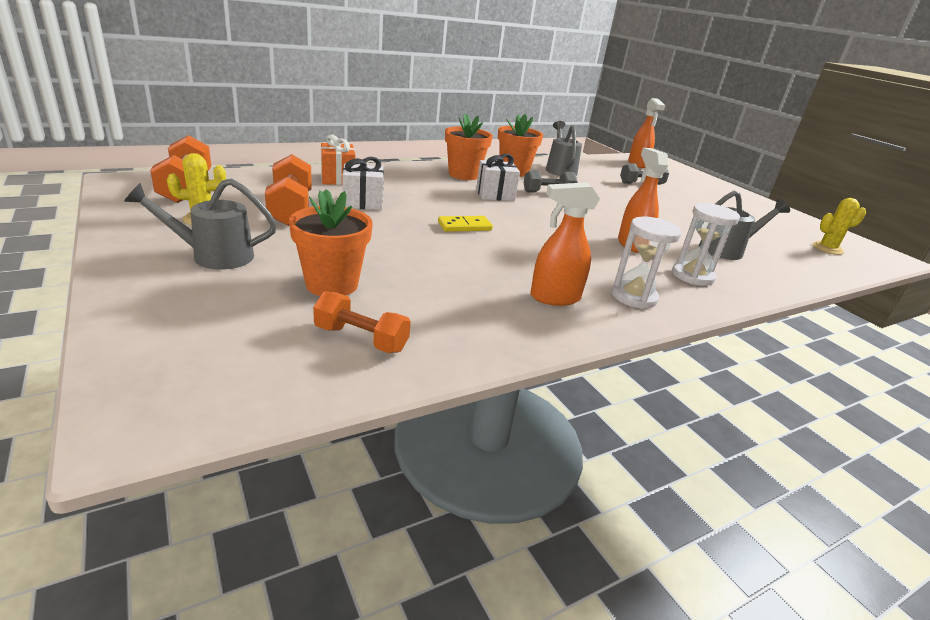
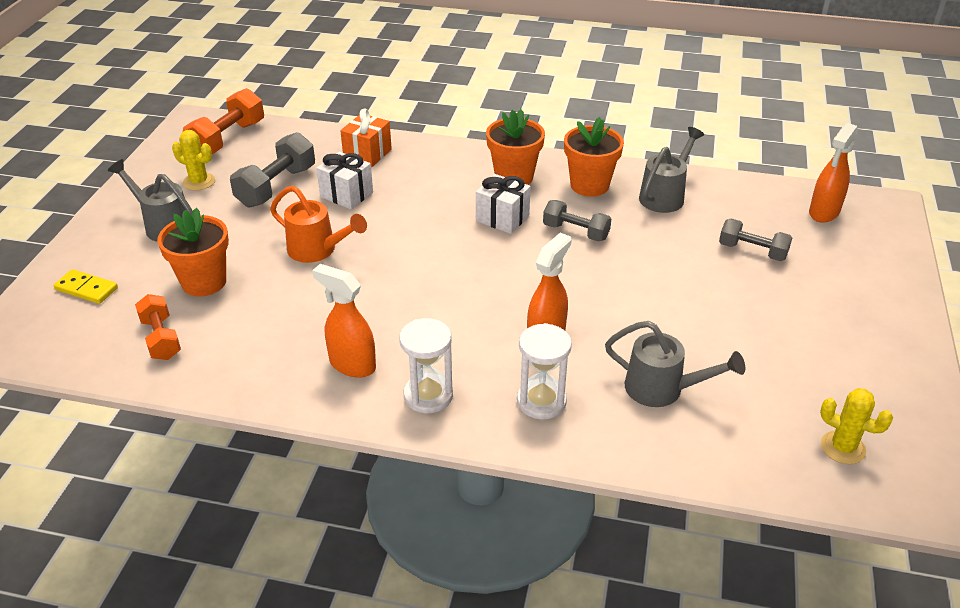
camera: 45 degrees right, 10 degrees up
orange dumbbell [265,154,312,226] -> grey dumbbell [230,132,315,208]
yellow domino [438,216,493,232] -> yellow domino moved to [53,269,118,304]
none -> orange watering can [270,185,367,263]

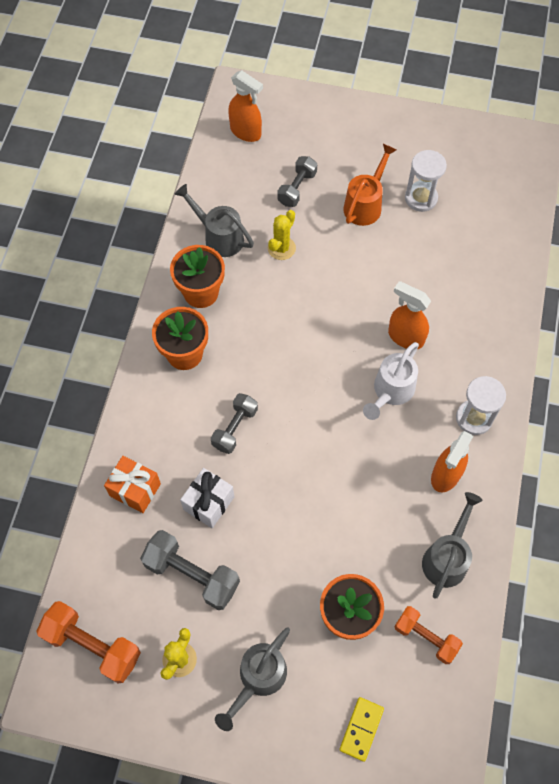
camera: 90 degrees left, 25 degrees up
orange dumbbell [135,294,181,360] -> orange dumbbell turned 60 degrees clockwise [394,606,463,664]
orange watering can [270,185,367,263] -> orange watering can moved to [343,144,397,226]
white gift [476,174,531,234] -> none
white hourglass [517,323,572,420] -> white hourglass moved to [405,150,447,212]
grey dumbbell [543,200,611,241] -> grey dumbbell moved to [211,393,258,454]
grey watering can [605,321,745,407] -> grey watering can moved to [422,492,483,599]
yellow cactus [820,388,893,464] -> yellow cactus moved to [268,210,296,260]
none -> white watering can [363,342,419,420]

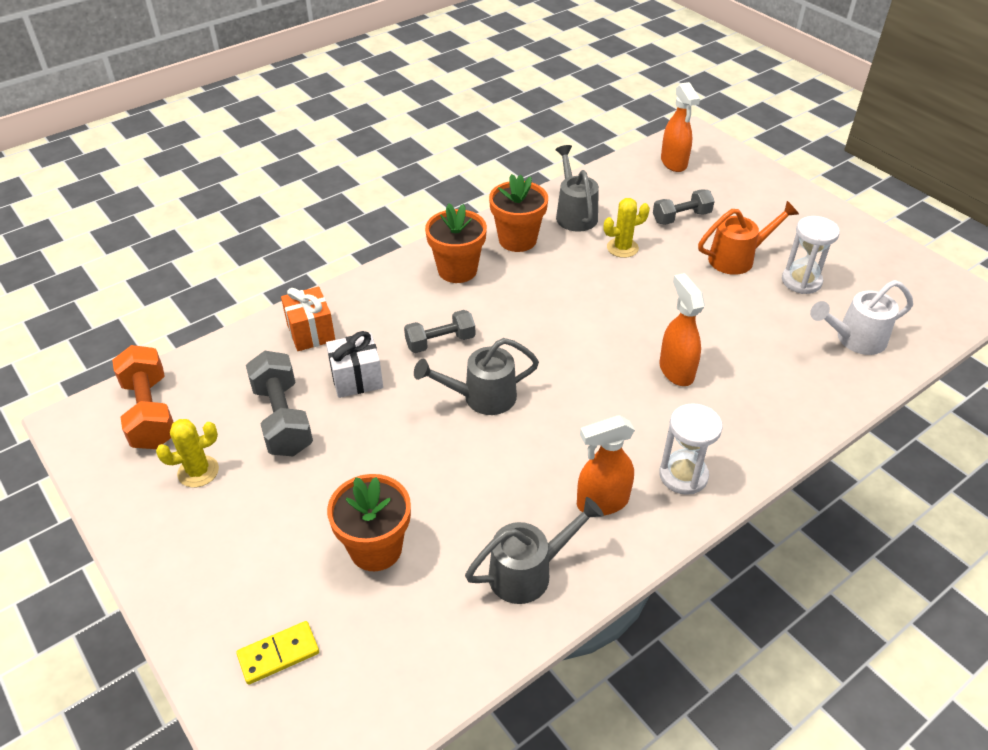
camera: 40 degrees right, 20 degrees down
grey watering can [215,627,290,731] -> grey watering can moved to [414,338,539,415]
white watering can [363,342,419,420] -> white watering can moved to [810,280,913,355]
orange dumbbell [394,606,463,664] -> none

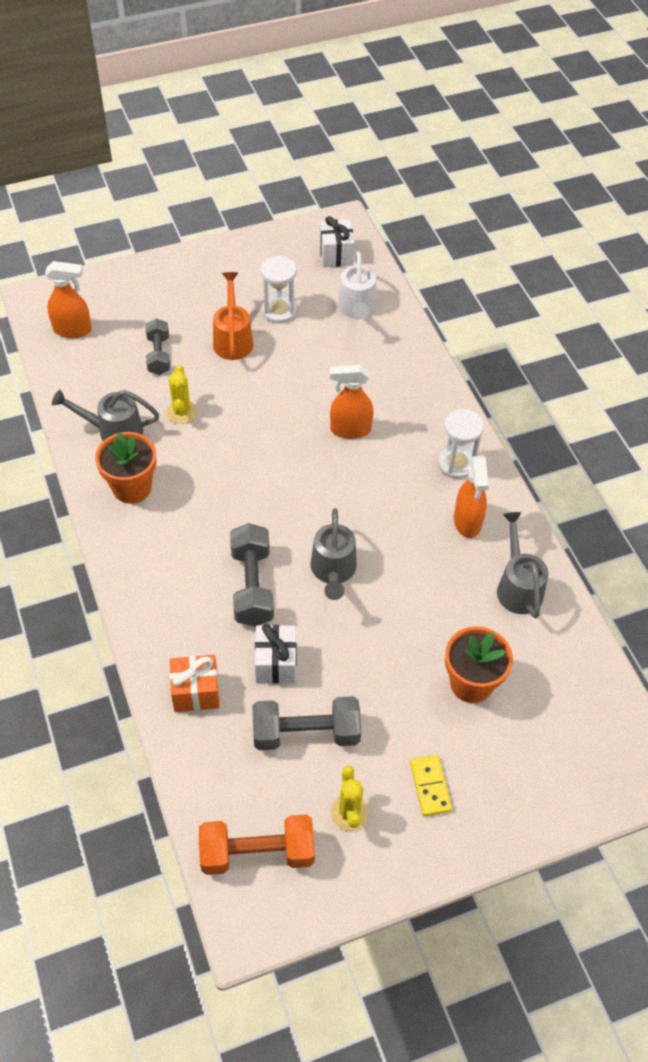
camera: 75 degrees left, 10 degrees up
yellow domino [236,621,319,685] -> yellow domino moved to [410,755,452,816]
grey dumbbell [404,310,475,353] -> grey dumbbell [230,523,274,626], size x1.51
orange flower pot [425,203,487,283] -> none
none -> white gift [319,216,355,267]

